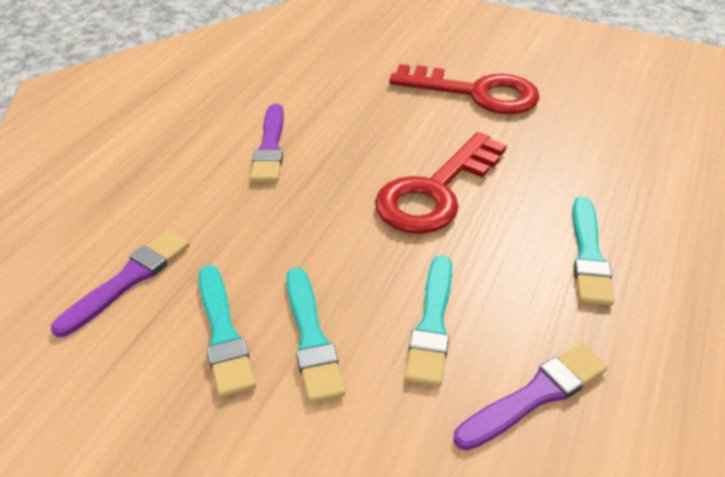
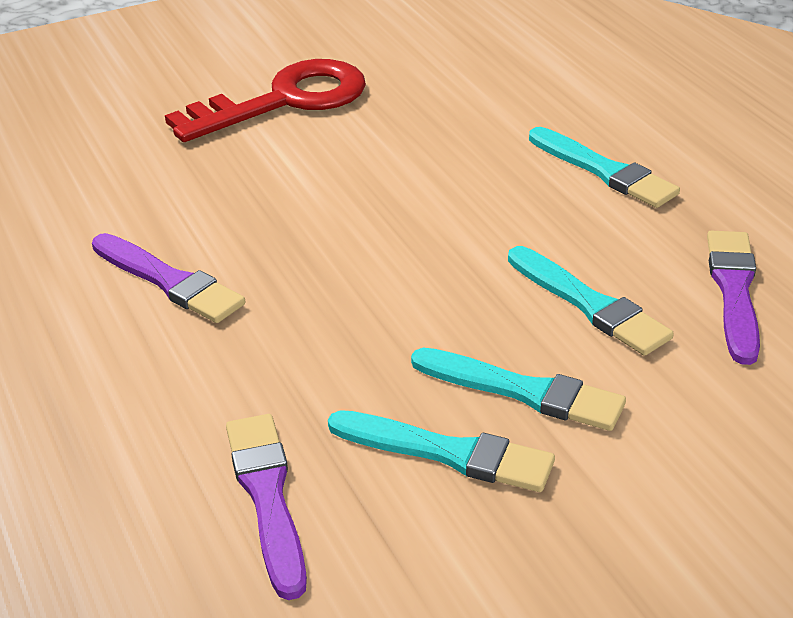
camera: 50 degrees left, 5 degrees down
red key [375,132,507,234] -> none

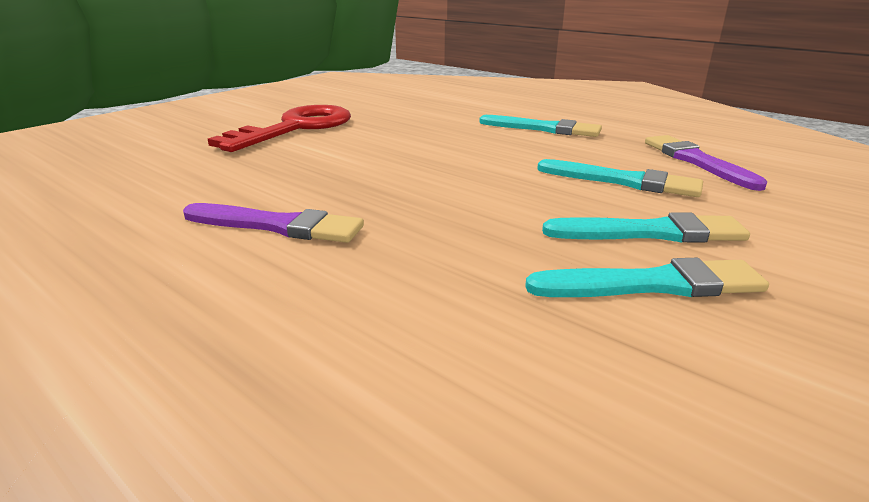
camera: 25 degrees left, 10 degrees down
purple brush [226,414,307,600] -> none

